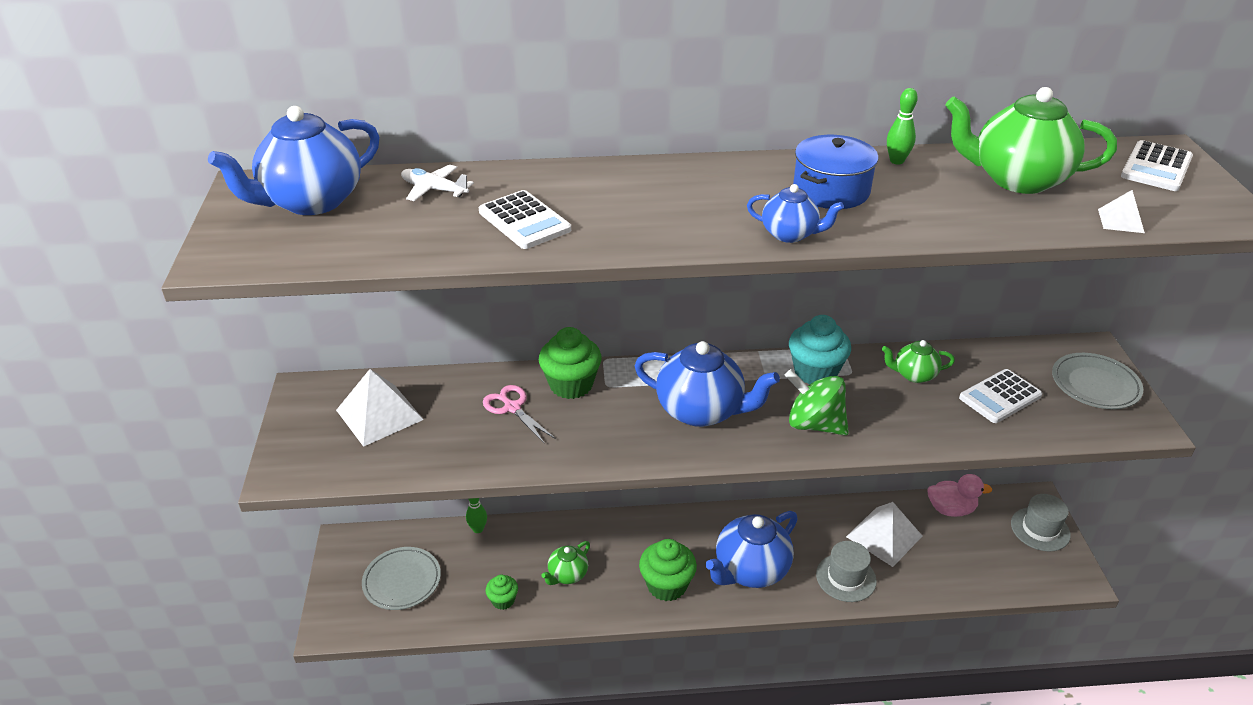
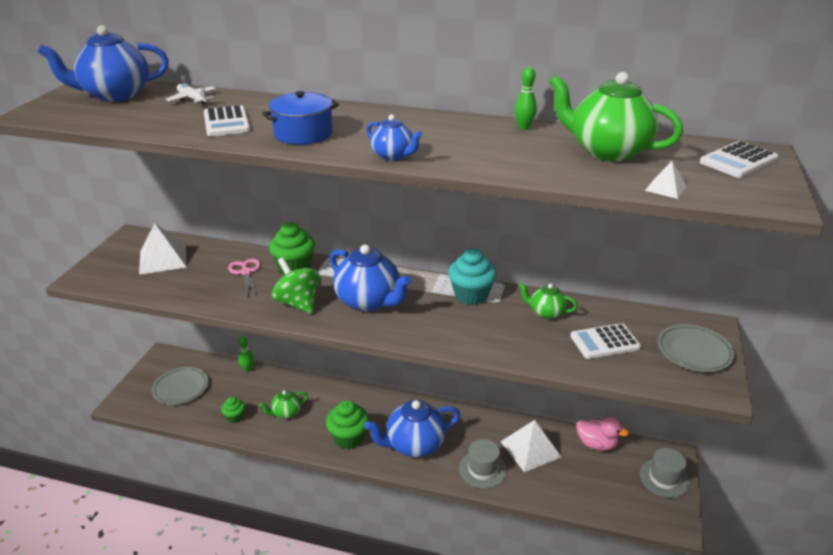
camera: 20 degrees right, 5 degrees down
green spinning top [785,369,849,435] -> green spinning top moved to [272,257,319,314]
blue pot [793,135,878,209] -> blue pot moved to [262,91,339,145]

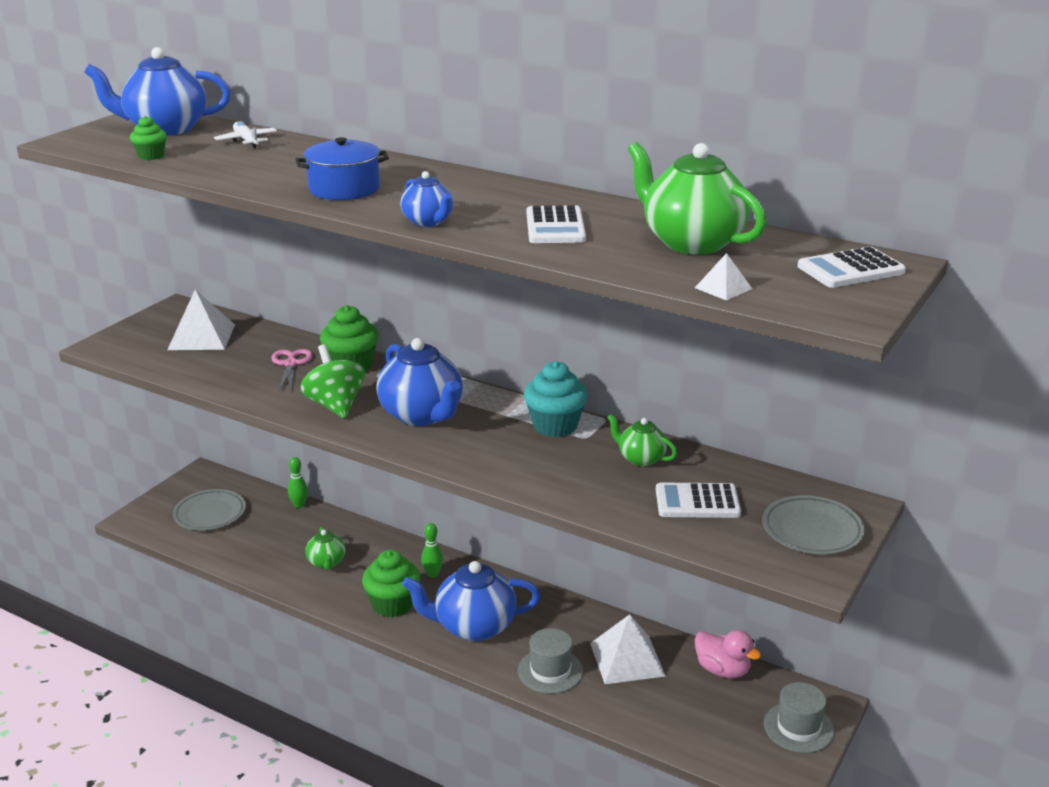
camera: 15 degrees right, 5 degrees down
white calculator [204,105,250,136] -> white calculator moved to [527,205,586,243]
green cupcake [221,397,245,423] -> green cupcake moved to [130,116,167,160]
green teapot [260,390,308,419] -> green teapot turned 90 degrees counterclockwise [305,527,345,570]
green bowling pin [515,67,537,130] -> green bowling pin moved to [421,523,443,578]

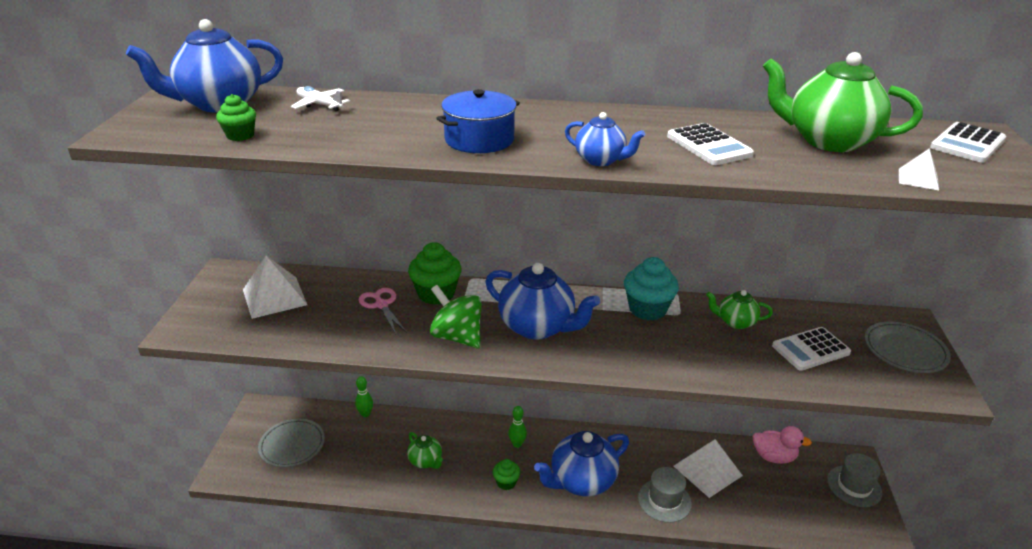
camera: 25 degrees left, 5 degrees up
green cupcake [362,550,420,617] -> green cupcake [493,459,520,490], size x0.56

